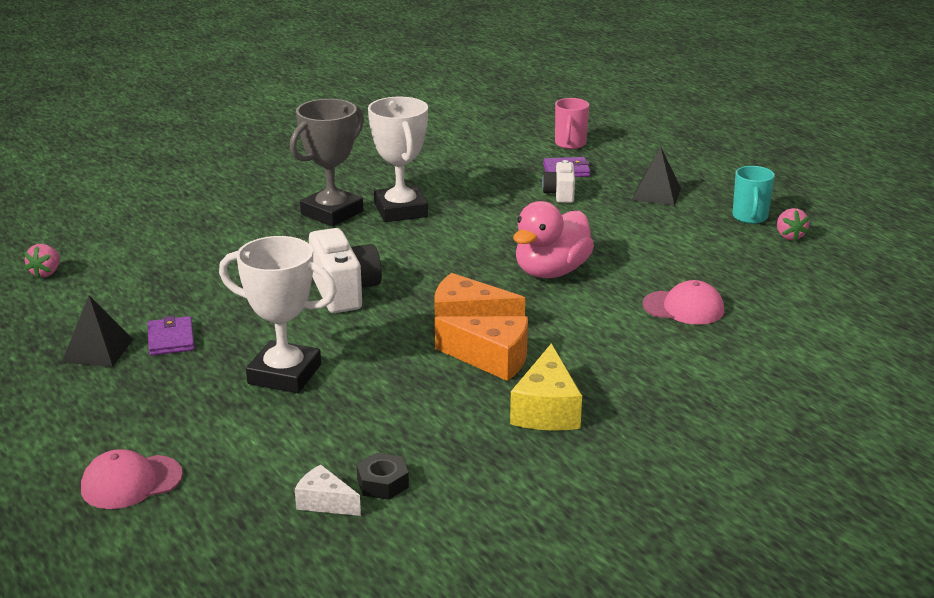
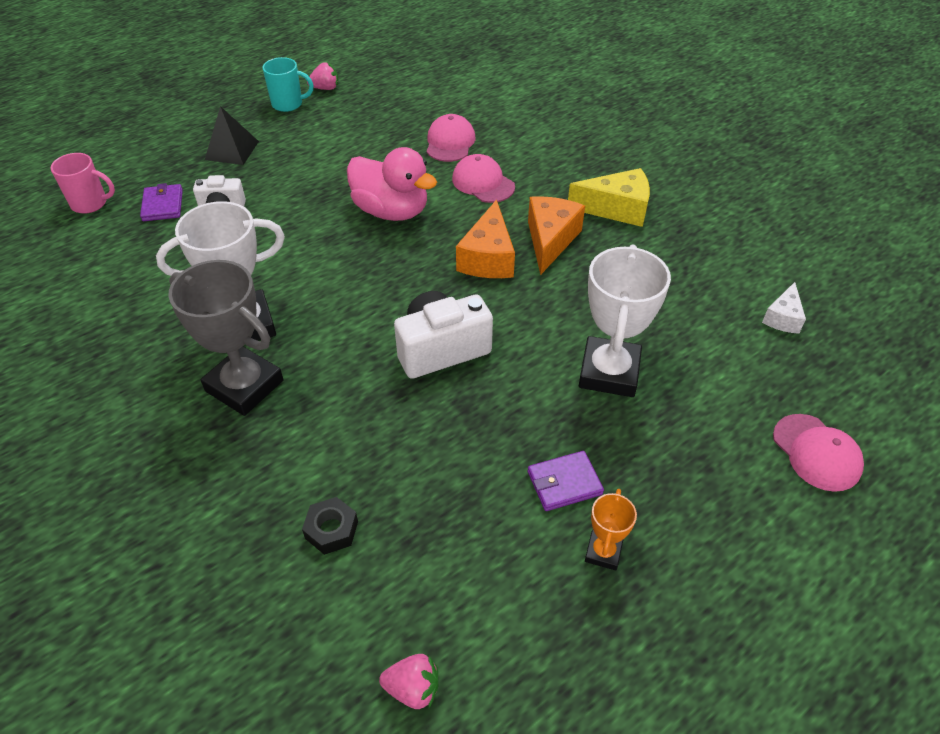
camera: 95 degrees left, 20 degrees up
black pyramid [62,295,133,367] -> orange trophy [585,489,637,571]
black nut [357,453,409,500] -> black nut moved to [302,497,358,555]
none -> pink cap [452,154,515,203]

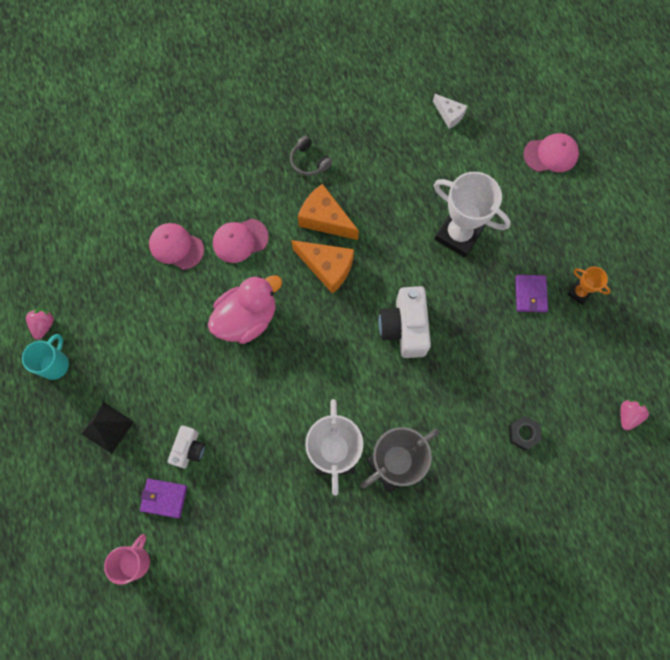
camera: 70 degrees left, 25 degrees up
yellow cheese [568,168,650,227] -> grey headphones [290,136,332,176]

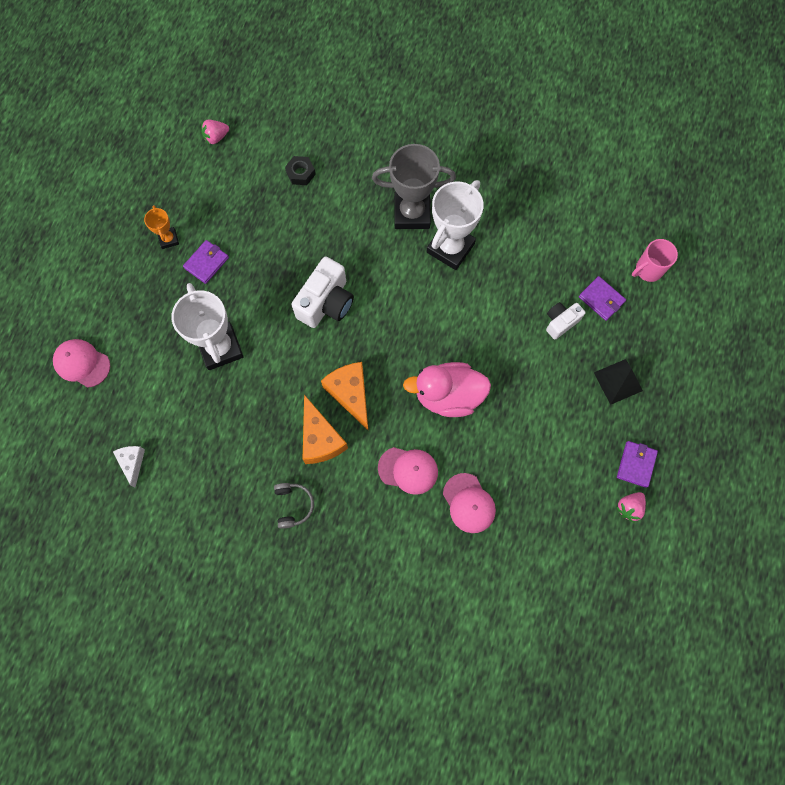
camera: 145 degrees left, 0 degrees up
turquoise mug [22,334,69,380] -> purple wallet [617,441,658,488]

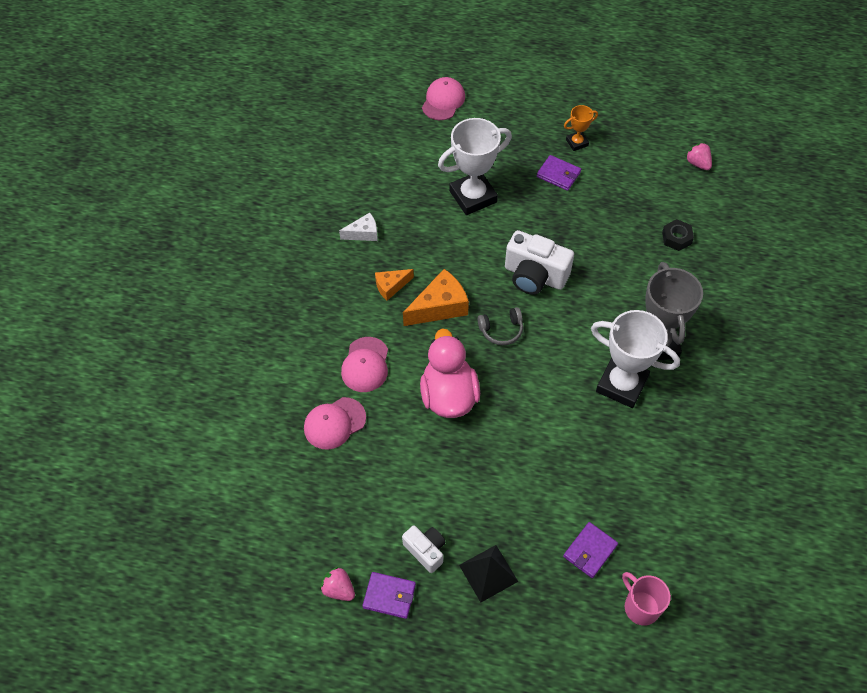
camera: 85 degrees right, 15 degrees down
white cheese [113,446,145,487] -> white cheese moved to [339,213,378,241]
grey headphones [274,483,314,529] -> grey headphones moved to [478,307,523,345]
orange cheese [302,395,348,464] -> orange cheese [375,269,414,301], size x0.60
white camera [546,302,586,340] -> white camera moved to [402,525,446,573]

